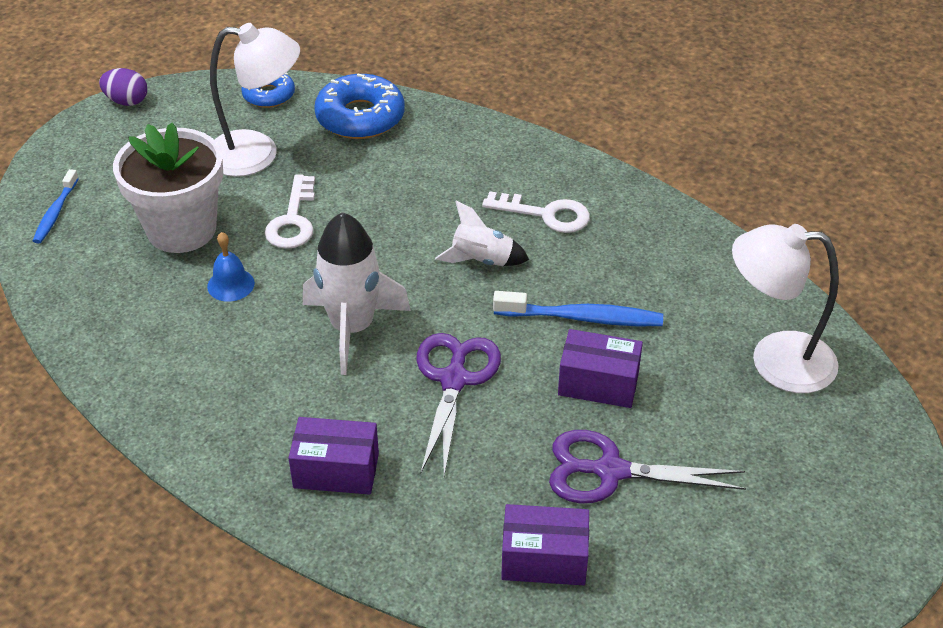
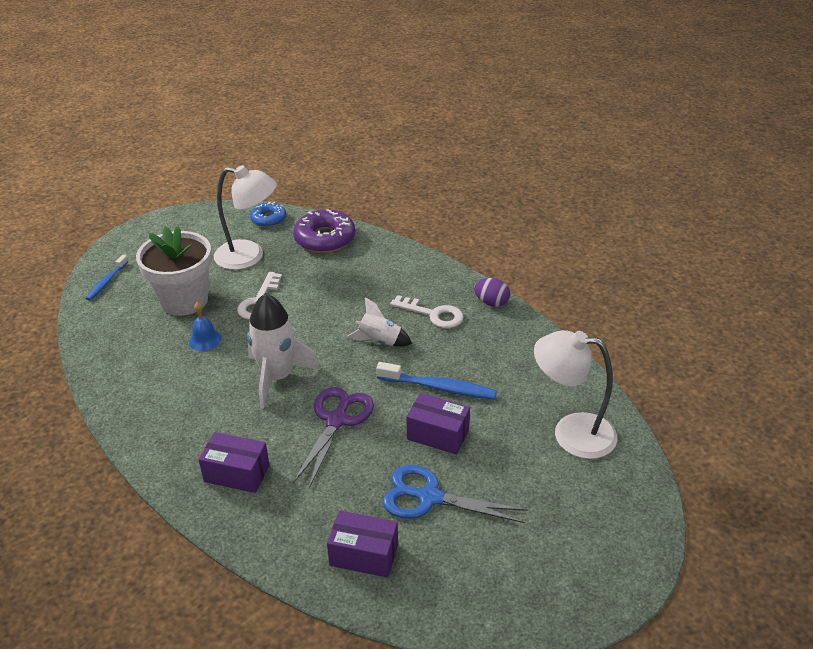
camera: 10 degrees right, 5 degrees down
purple egg [99,68,147,106] -> purple egg moved to [474,278,510,307]
blue donut [314,74,405,139] -> purple donut [293,209,355,253]
purple scissors [549,430,746,503] -> blue scissors [382,465,528,523]

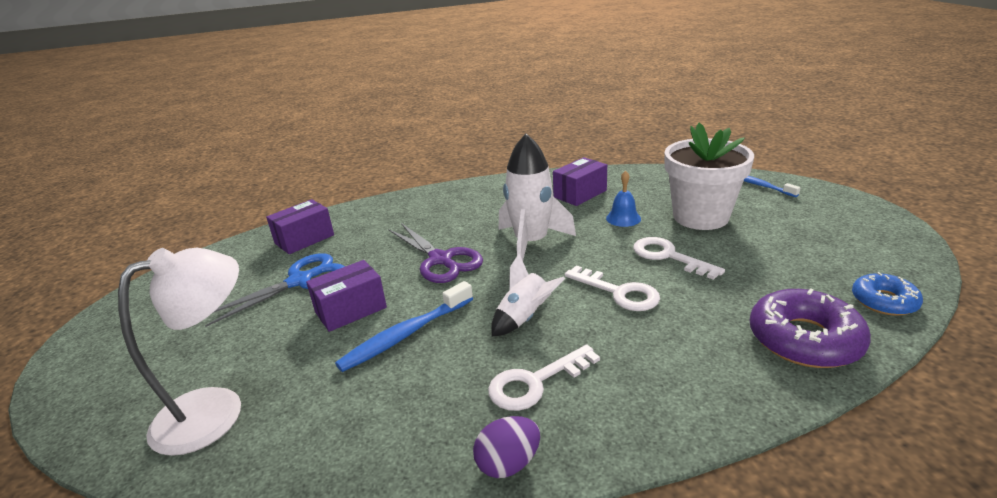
camera: 125 degrees right, 10 degrees down
purple box [198,432,270,493] -> purple box moved to [553,157,607,206]
white lamp [214,165,277,270] -> none
none -> white key [565,266,660,311]

